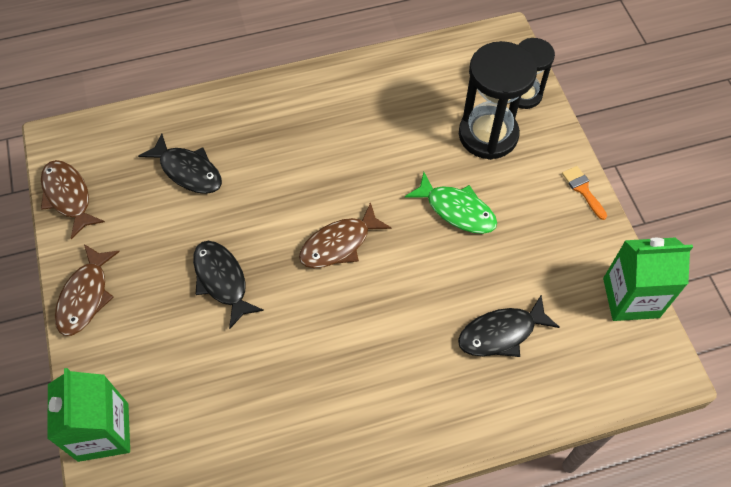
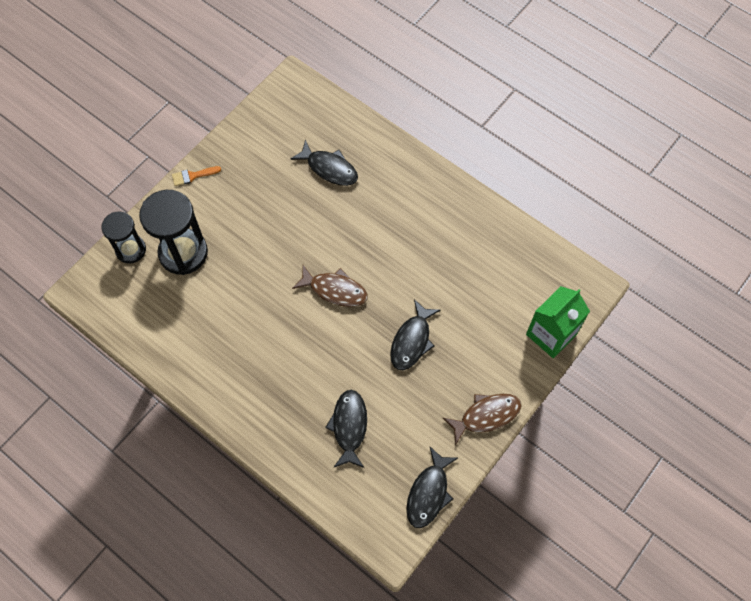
camera: 125 degrees left, 5 degrees up
brown fish [41,160,105,239] -> black fish [406,447,458,528]
green fish [405,172,497,234] -> none
orange brush [562,166,607,220] -> orange brush turned 45 degrees clockwise [172,166,221,186]
green carton [603,237,693,321] -> none

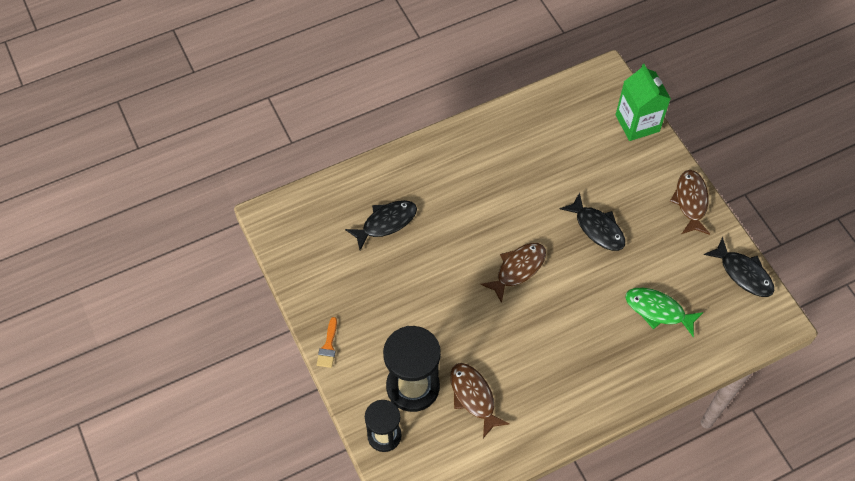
camera: 65 degrees left, 5 degrees down
black fish [325,390,367,468] -> green fish [626,288,704,337]
none -> brown fish [450,363,510,438]

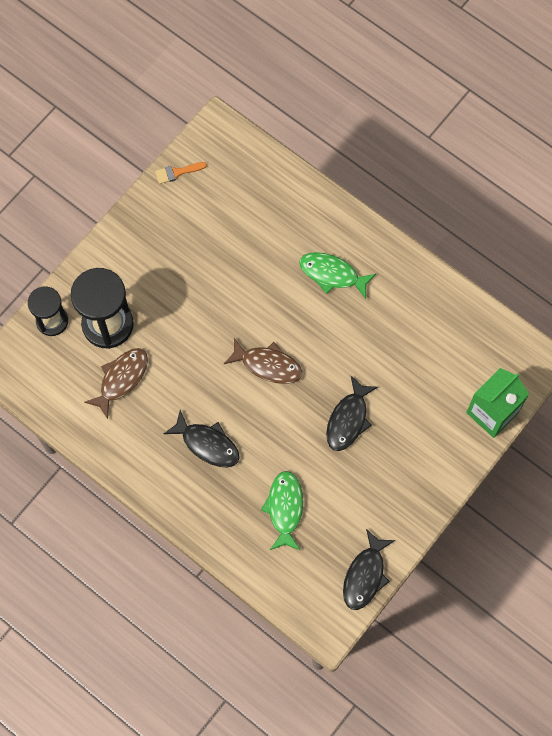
camera: 65 degrees right, 10 degrees up
orange brush [317,317,337,368] -> orange brush moved to [155,162,207,184]
black fish [345,200,417,250] -> black fish moved to [164,410,240,468]
brown fish [670,170,710,235] -> none
none -> green fish [299,252,376,299]

